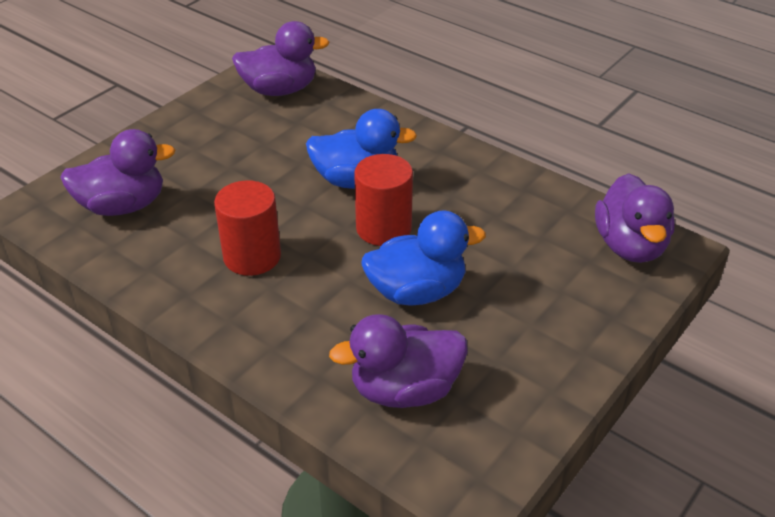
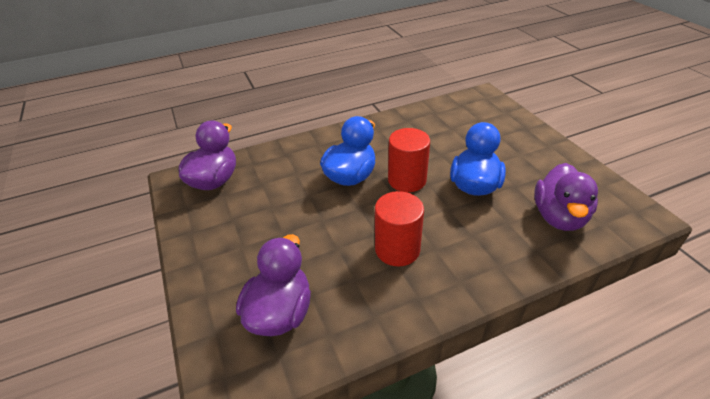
camera: 60 degrees left, 0 degrees up
purple duck [595,173,675,263] -> none

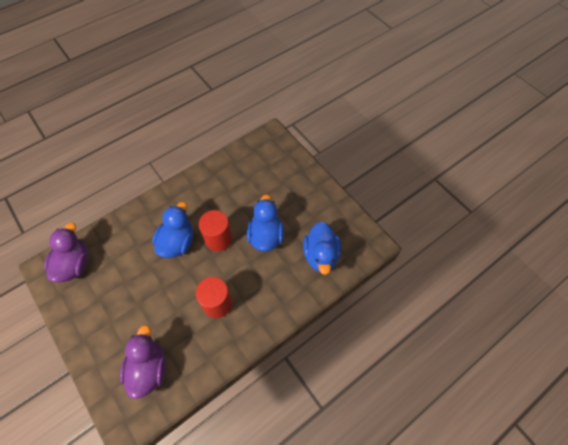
camera: 15 degrees left, 20 degrees up
purple duck [534,163,598,231] -> blue duck [303,222,341,275]

